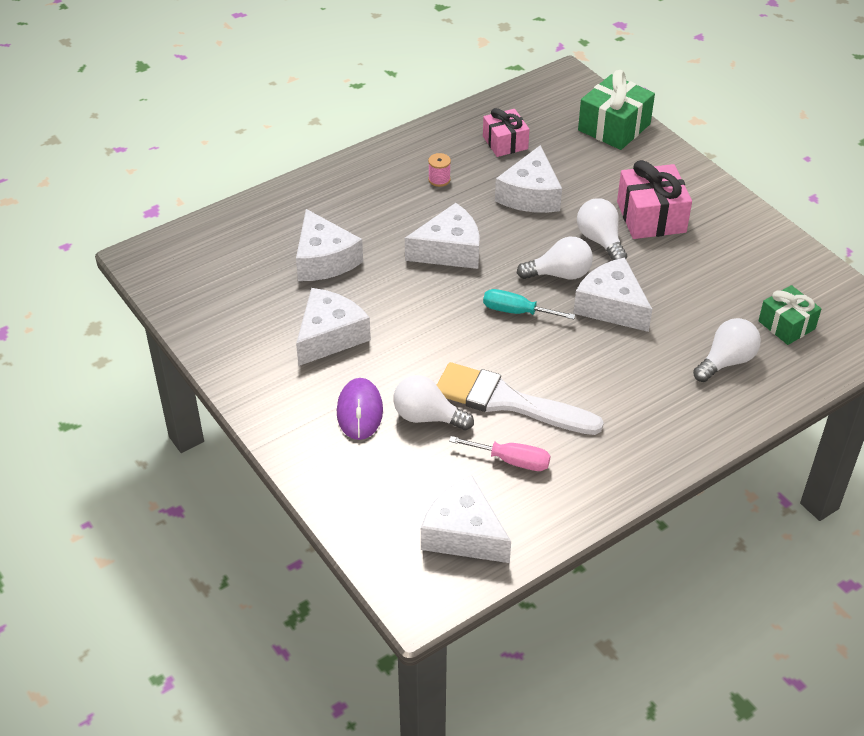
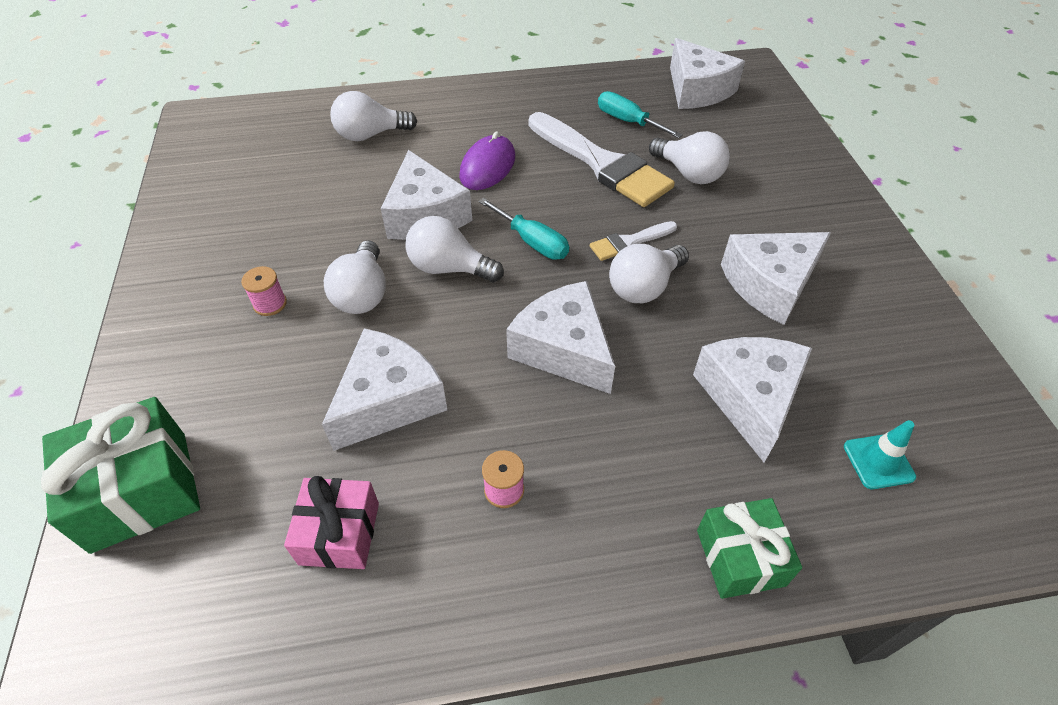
camera: 155 degrees left, 5 degrees up
purple mouse [337,378,383,440] -> purple mouse moved to [459,131,515,190]
white cheese [405,203,480,269] -> white cheese turned 45 degrees clockwise [506,281,615,394]
pink screwdriver [449,436,551,471] -> turquoise screwdriver [598,91,683,138]
pink gift [617,160,692,239] -> pink spool [241,266,287,316]
green gift [758,285,821,345] -> green gift moved to [697,498,802,599]
none -> white brush [590,221,677,261]
none -> white light bulb [609,244,689,303]
none -> turquoise traffic cone [844,420,916,489]

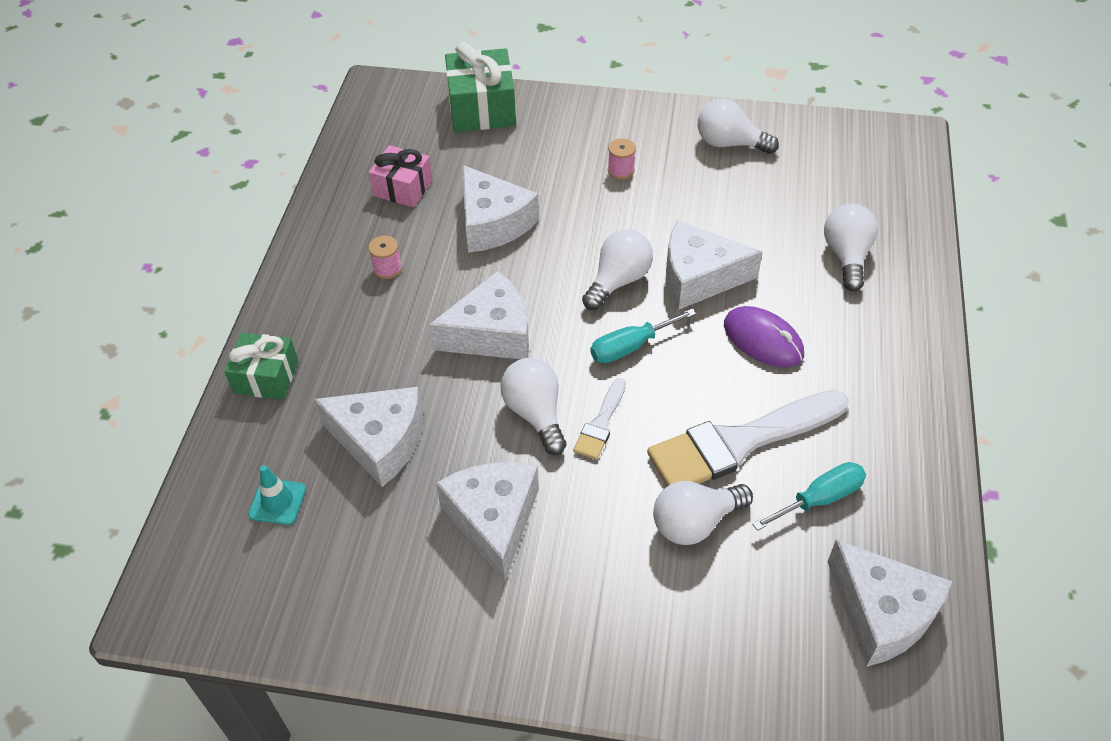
camera: 110 degrees right, 0 degrees up
white light bulb [324,240,386,314] -> white light bulb moved to [698,99,779,154]
white brush [590,221,677,261] -> white brush turned 150 degrees counterclockwise [573,378,626,460]
white cheese [670,38,745,109] -> white cheese turned 120 degrees counterclockwise [828,539,952,667]

